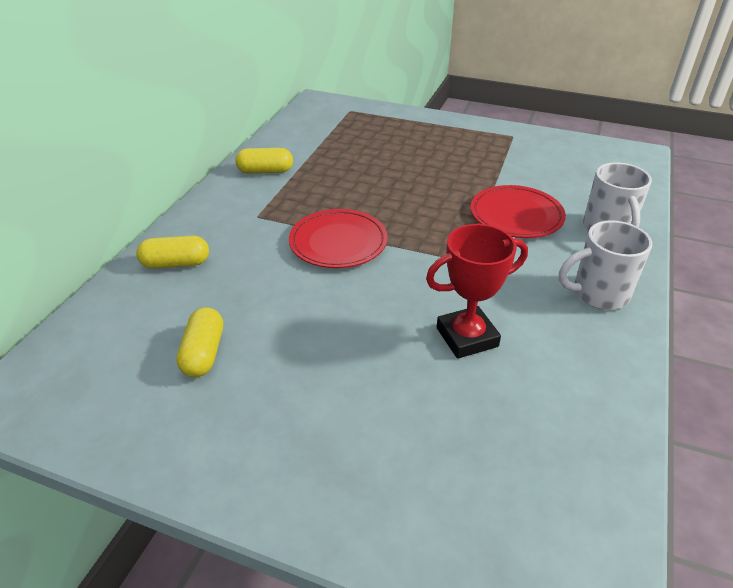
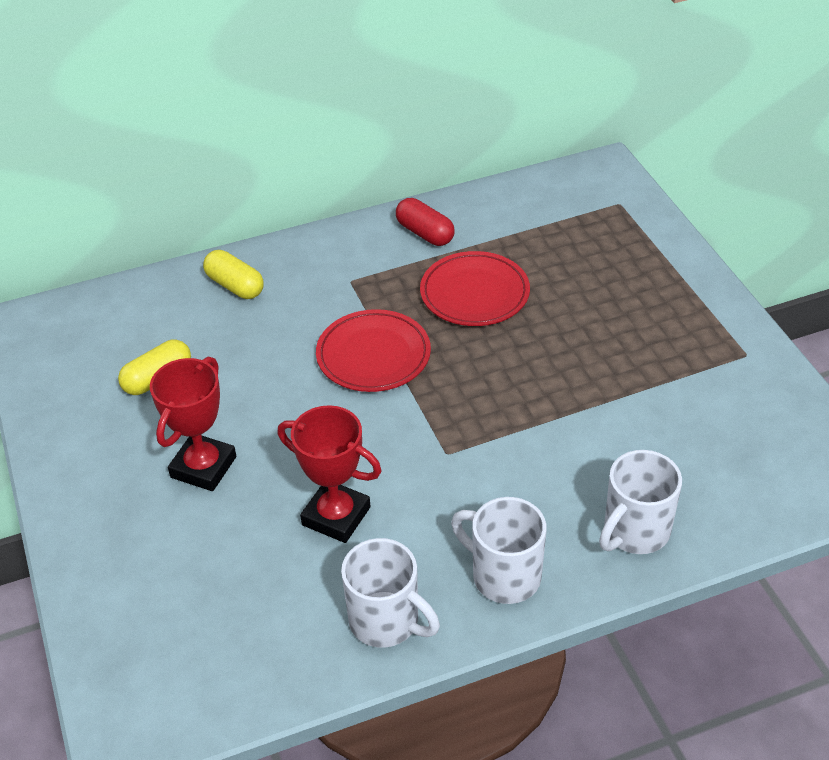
camera: 50 degrees right, 5 degrees up
yellow capsule [235,148,293,173] -> red capsule [396,198,455,246]
red plate [471,185,566,238] -> red plate moved to [420,251,530,326]
none -> red trophy [150,357,236,491]
none -> white mug [341,538,440,648]

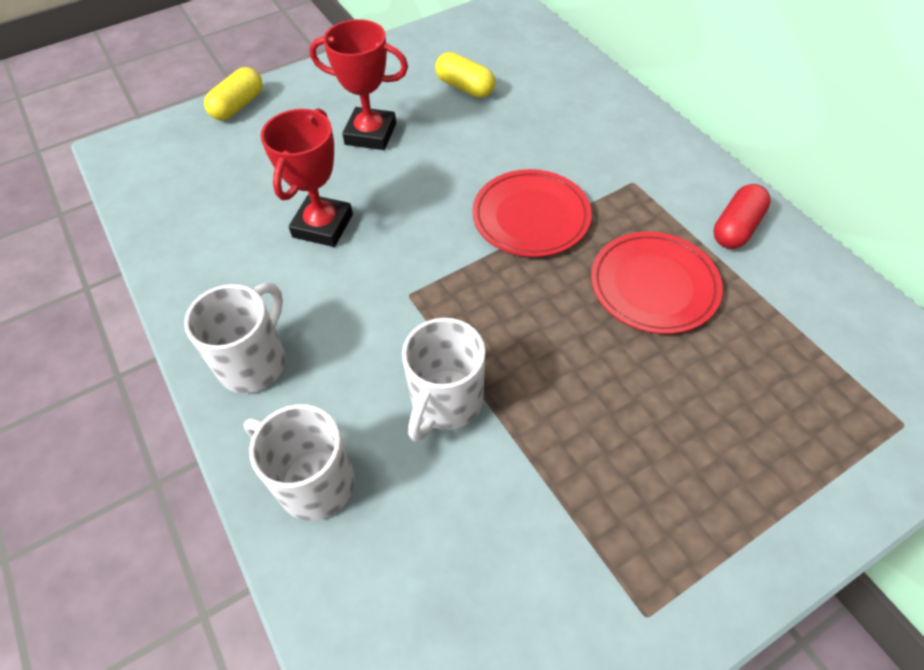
camera: 80 degrees right, 10 degrees up
yellow capsule [203,250,264,299] -> yellow capsule moved to [204,67,263,120]
white mug [341,538,440,648] -> white mug moved to [402,318,485,442]

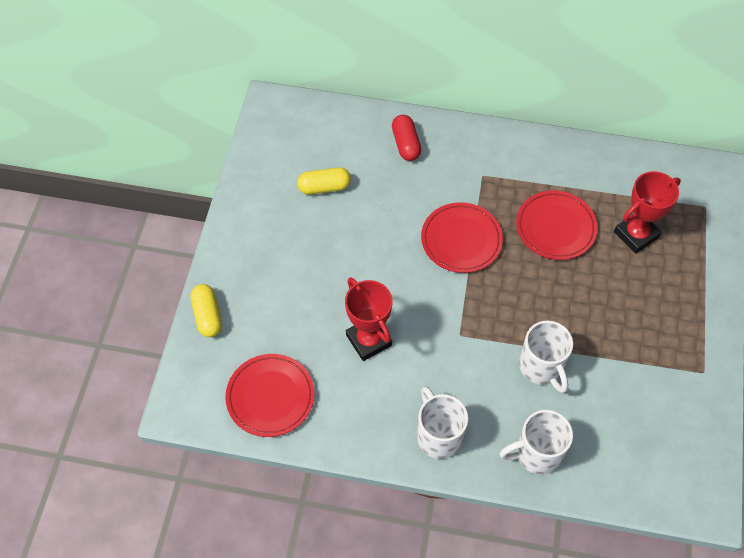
camera: 50 degrees left, 5 degrees up
red trophy [309,19,408,150] -> red trophy moved to [614,171,681,254]
red capsule [713,184,771,249] -> red capsule moved to [392,115,421,161]
none -> red plate [225,354,315,437]

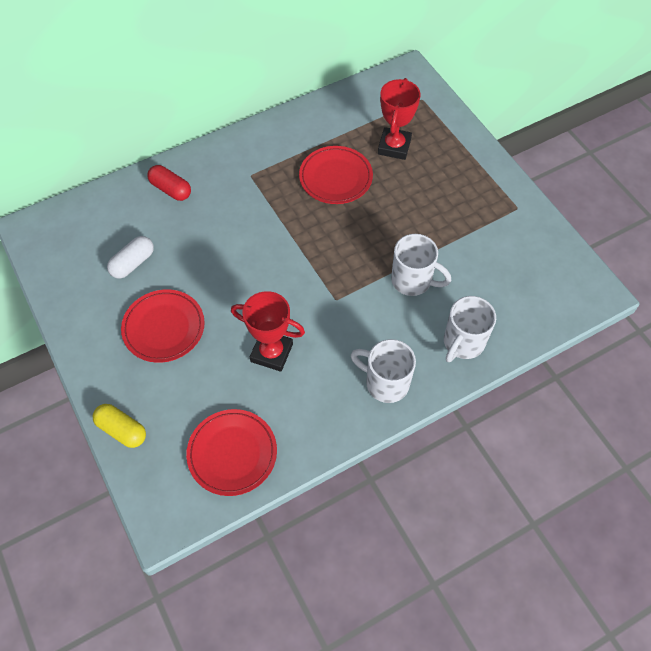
camera: 40 degrees left, 0 degrees up
yellow capsule [297,167,351,195] -> white capsule [107,236,154,279]
red plate [421,202,503,273] -> red plate moved to [121,289,205,363]

